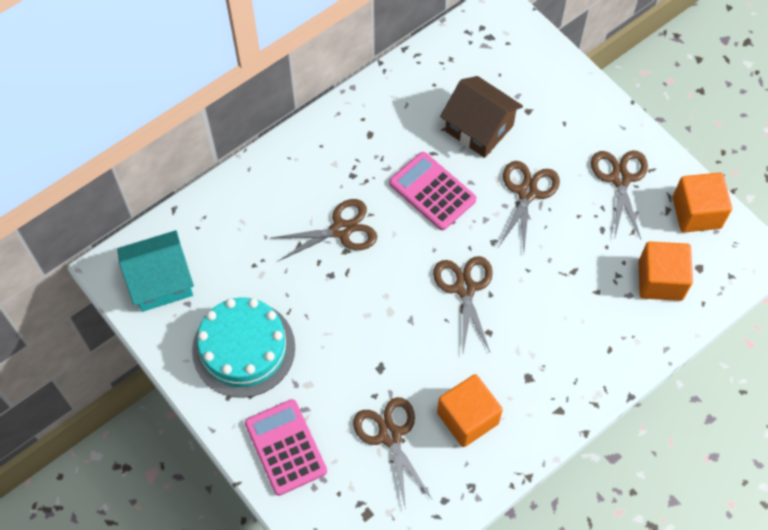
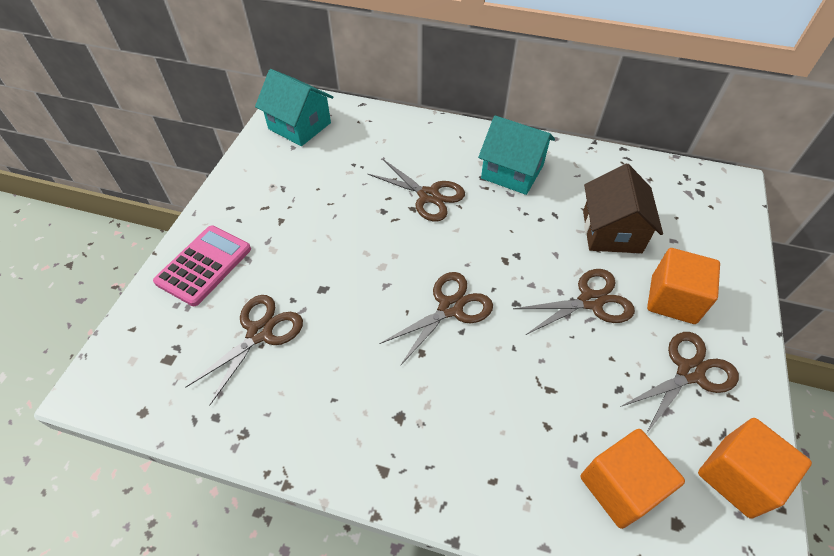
camera: 55 degrees right, 10 degrees down
turquoise cake [192,297,295,398] -> none
pink calculator [389,152,476,230] -> none
orange cube [437,374,503,447] -> orange cube moved to [647,248,720,324]
none -> turquoise house [478,115,555,195]

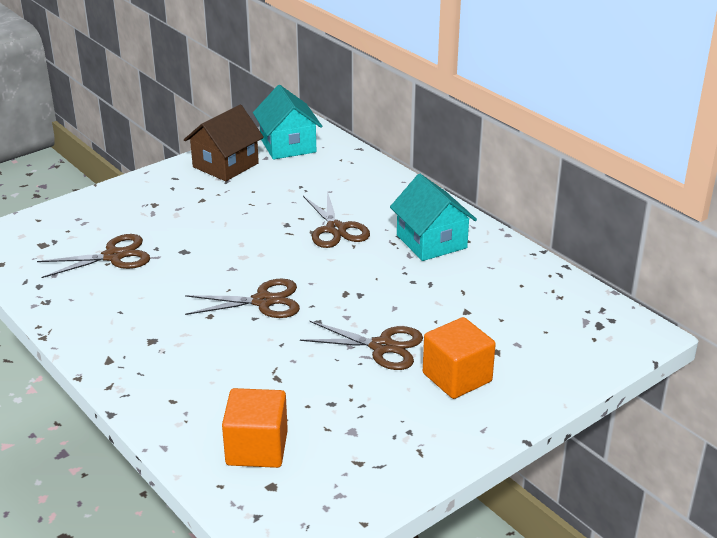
camera: 35 degrees right, 20 degrees down
pink calculator [153,225,251,306] -> none
brown house [583,164,663,253] -> brown house moved to [184,105,264,181]
brown scissors [620,332,739,434] -> none
orange cube [698,418,812,519] -> none

